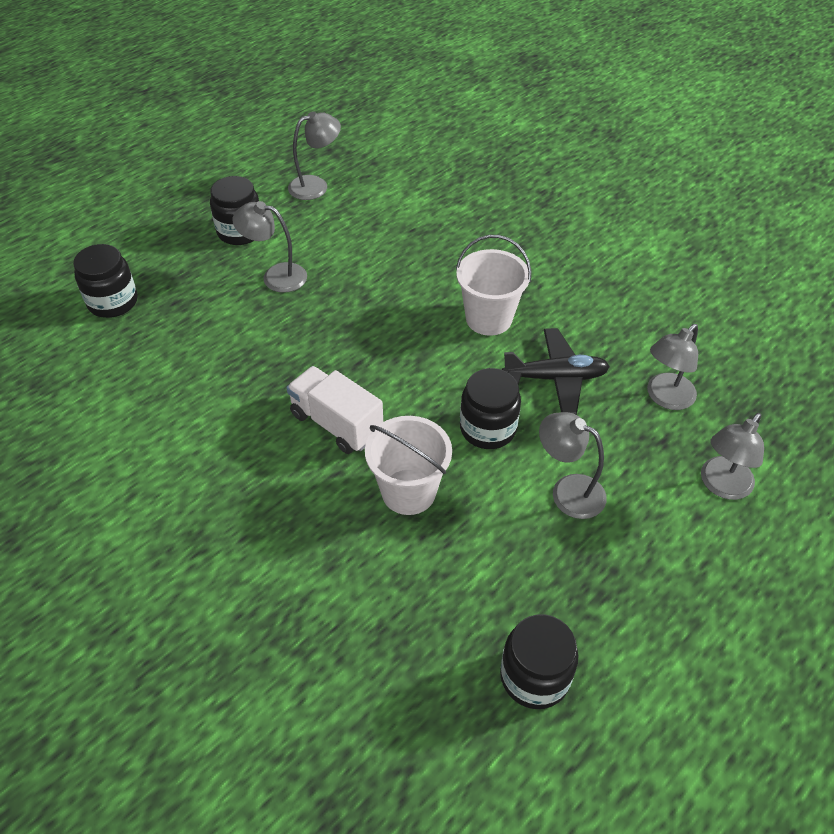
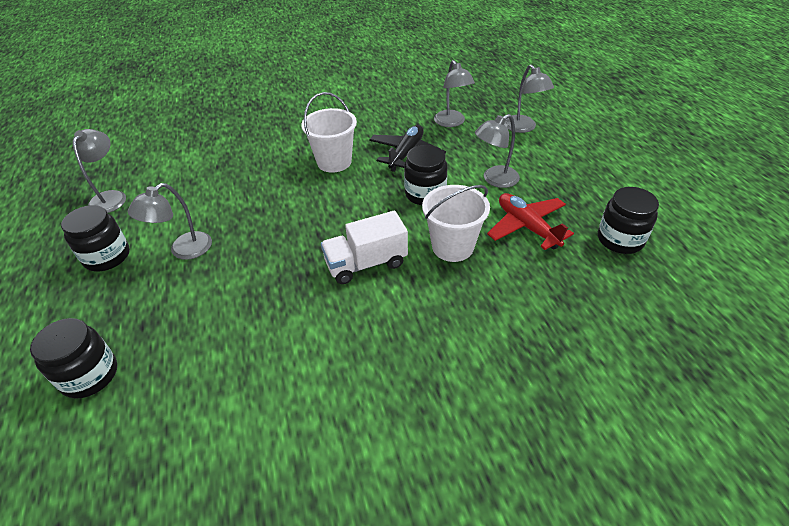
camera: 60 degrees left, 5 degrees down
none -> red plane [487,193,574,250]

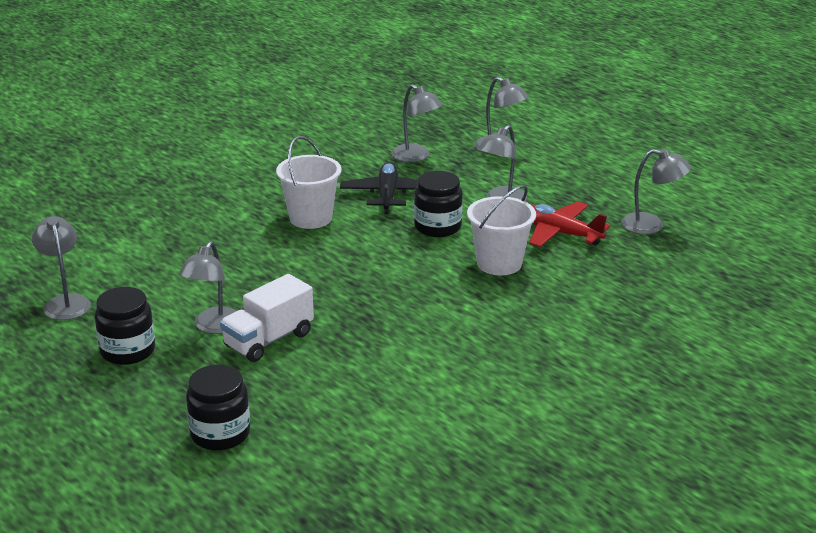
camera: 25 degrees left, 15 degrees down
white truck [321,211,408,284] -> white truck moved to [220,274,314,362]
black jar [598,187,659,254] -> grey lamp [621,148,691,234]

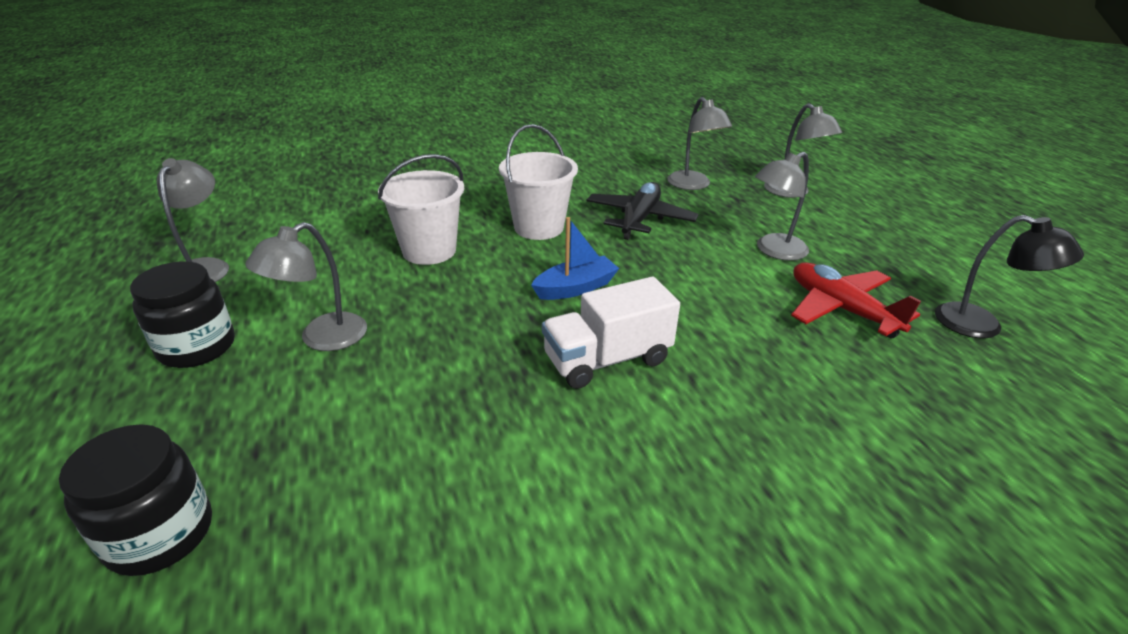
camera: 20 degrees right, 5 degrees up
white truck [220,274,314,362] -> white truck moved to [542,277,680,389]
black jar [414,171,463,237] -> none
white bucket [467,185,536,275] -> white bucket moved to [378,154,464,265]
grey lamp [621,148,691,234] -> black lamp [935,215,1084,338]
none -> blue boat [531,217,619,300]

